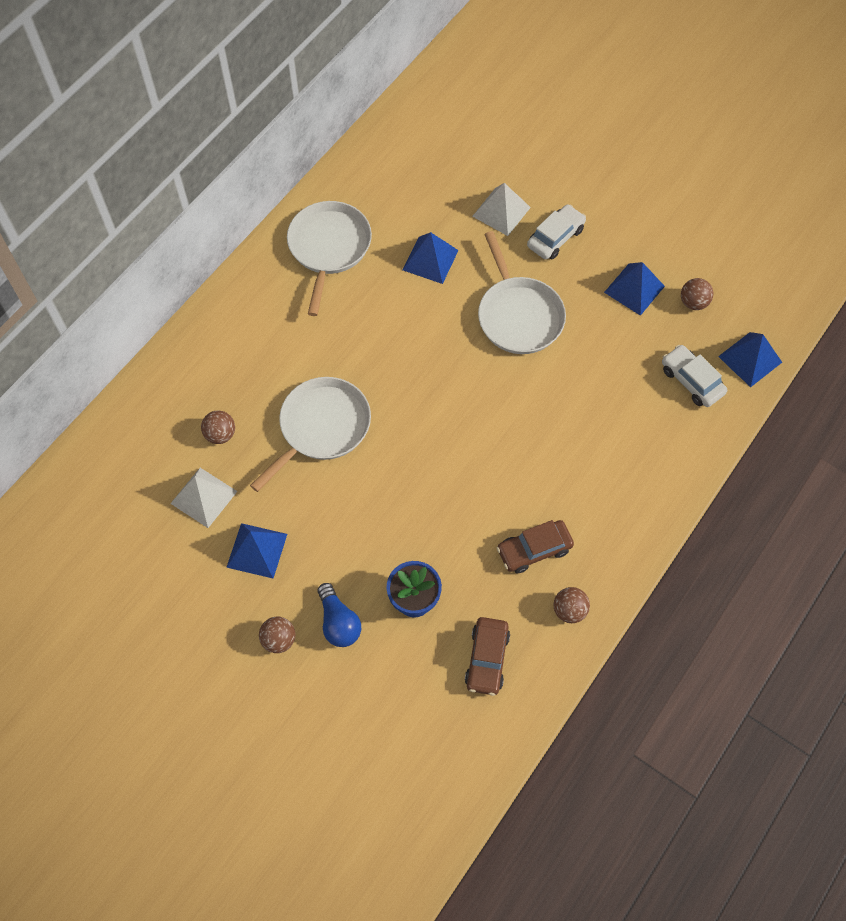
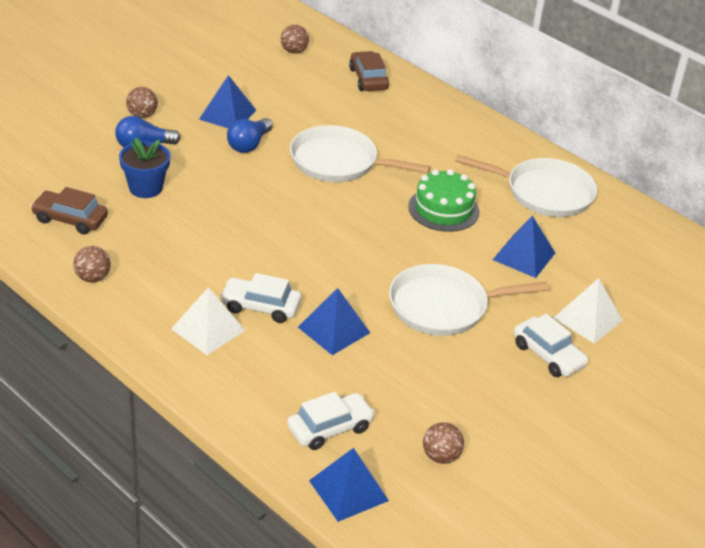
camera: 95 degrees right, 25 degrees down
white pyramid [170,468,238,528] -> white pyramid moved to [171,287,245,355]
brown ball [201,411,235,444] -> brown ball moved to [280,25,309,54]
white pan [250,377,371,492] -> white pan turned 150 degrees clockwise [290,125,431,182]
brown car [497,520,574,573] -> brown car moved to [349,51,389,91]
blue pyramid [604,262,665,316] -> blue pyramid moved to [298,288,370,355]
none -> white car [220,273,301,323]
none -> blue light bulb [227,118,273,153]
none -> green cake [408,169,479,232]

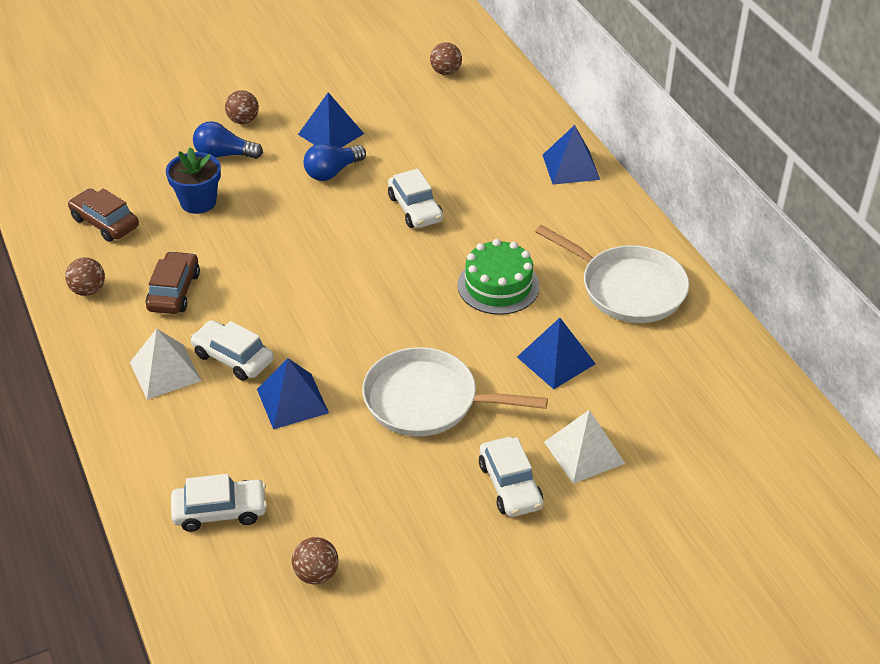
camera: 25 degrees right, 5 degrees up
white pan [290,125,431,182] -> white car [388,169,443,228]
blue pyramid [309,448,389,522] -> blue pyramid moved to [543,125,600,185]
brown car [349,51,389,91] -> brown car moved to [146,251,200,314]

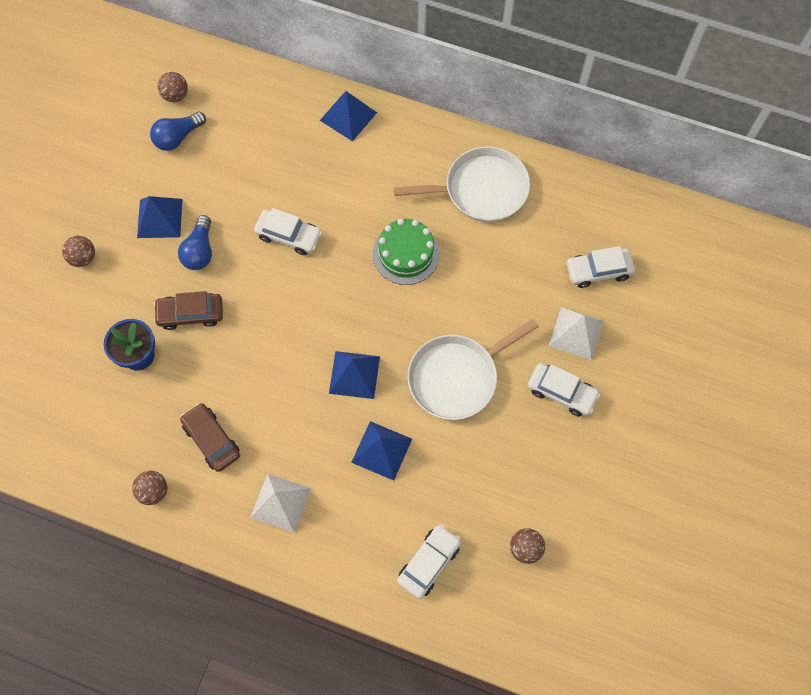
camera: 45 degrees left, 25 degrees up
brown car [68,188,139,242] -> brown car moved to [154,291,223,330]
white car [190,320,274,381] -> white car moved to [566,246,635,288]
blue light bulb [193,121,263,159] -> blue light bulb moved to [150,112,206,151]
blue pyramid [517,318,596,389] -> blue pyramid moved to [329,351,380,399]

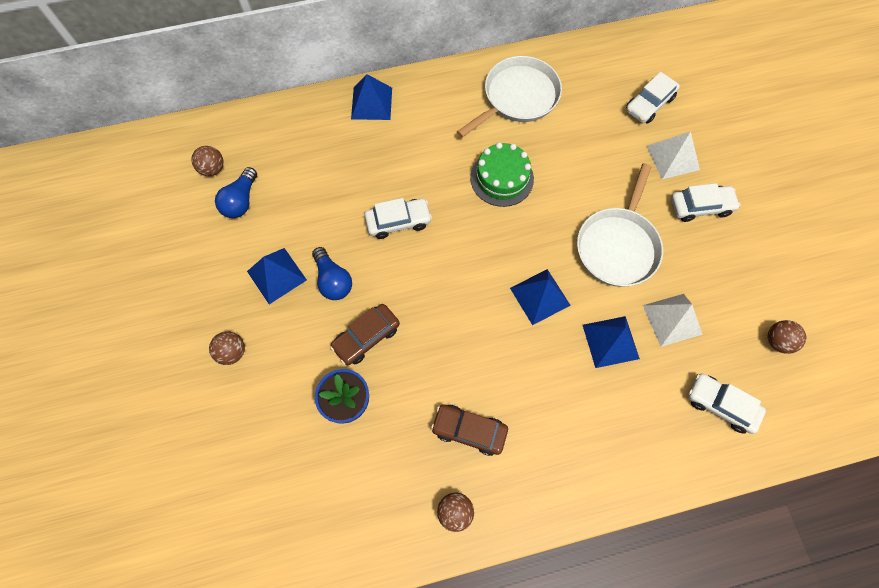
camera: 35 degrees left, 0 degrees up
white pyramid [250,474,311,533] -> white pyramid moved to [643,294,703,347]
white car [397,524,461,599] -> white car turned 60 degrees counterclockwise [688,373,766,434]

